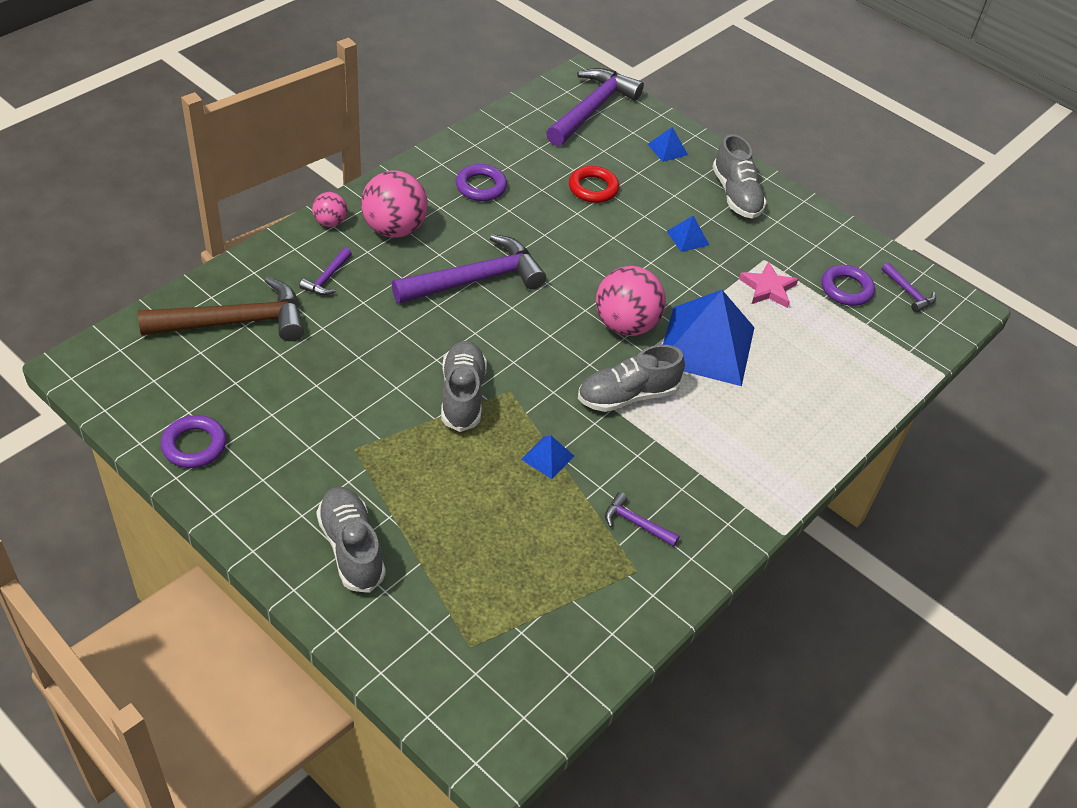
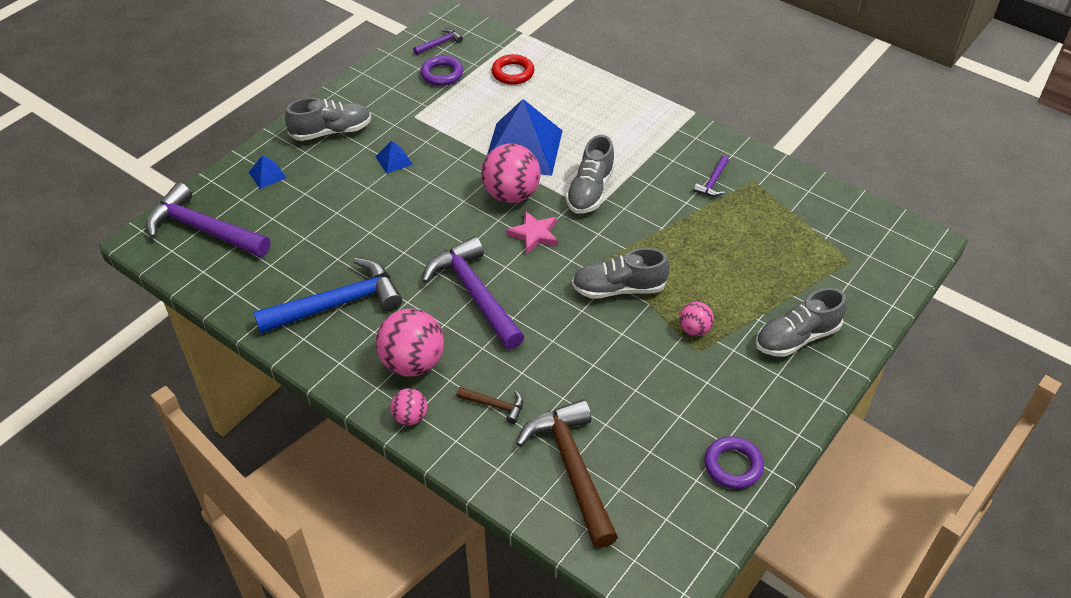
camera: 90 degrees left, 0 degrees up
purple hammer [299,248,352,295] -> brown hammer [456,387,523,424]
purple ring [456,164,507,201] -> blue hammer [254,258,402,333]
blue pyramid [521,435,574,479] -> none
red ring [569,166,619,203] -> red ring moved to [492,54,534,85]
grey shoe [578,345,685,412] -> grey shoe turned 45 degrees clockwise [566,135,615,214]
pink star [739,262,798,308] -> pink star moved to [506,211,558,254]
none -> pink ball [679,302,714,336]

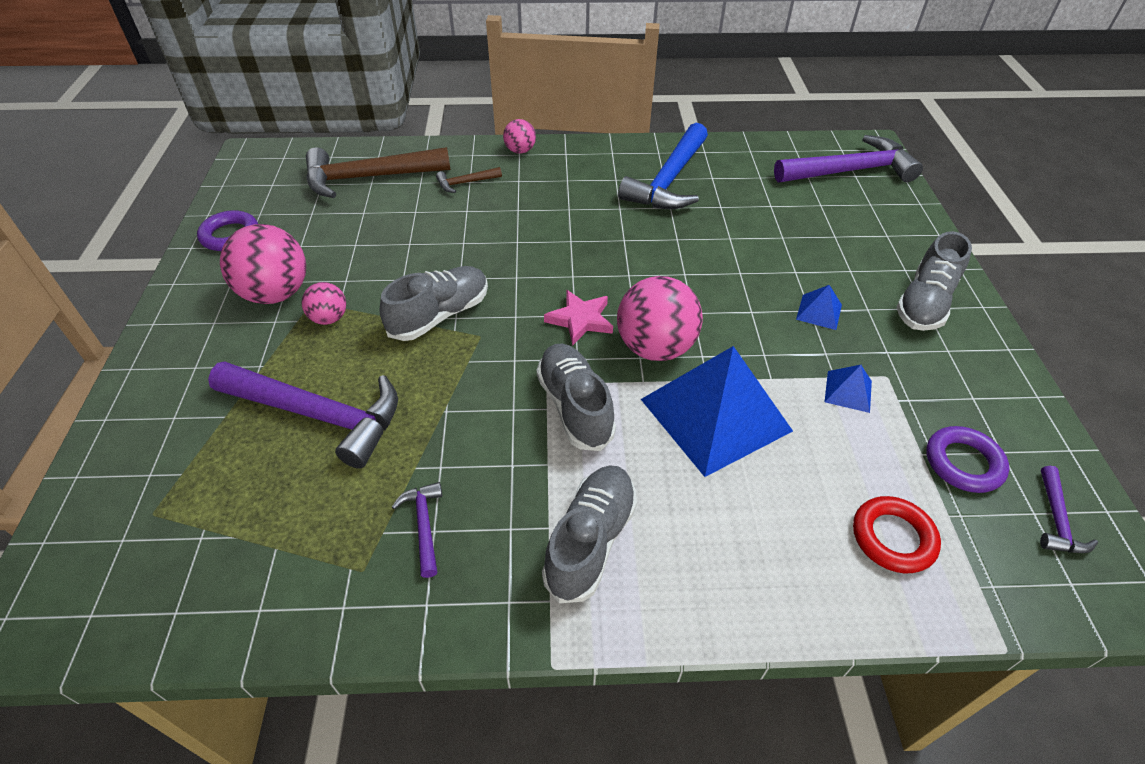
camera: 140 degrees right, 0 degrees up
blue pyramid [249,155,287,189] -> blue pyramid moved to [825,365,872,413]
pink ball [376,309,444,376] -> pink ball moved to [220,224,306,304]
purple hammer [422,237,525,350] -> purple hammer moved to [208,361,398,469]
brown hammer [516,399,618,548] -> brown hammer turned 135 degrees clockwise [306,147,450,198]
grey shoe [756,288,847,357] -> grey shoe moved to [542,465,637,603]

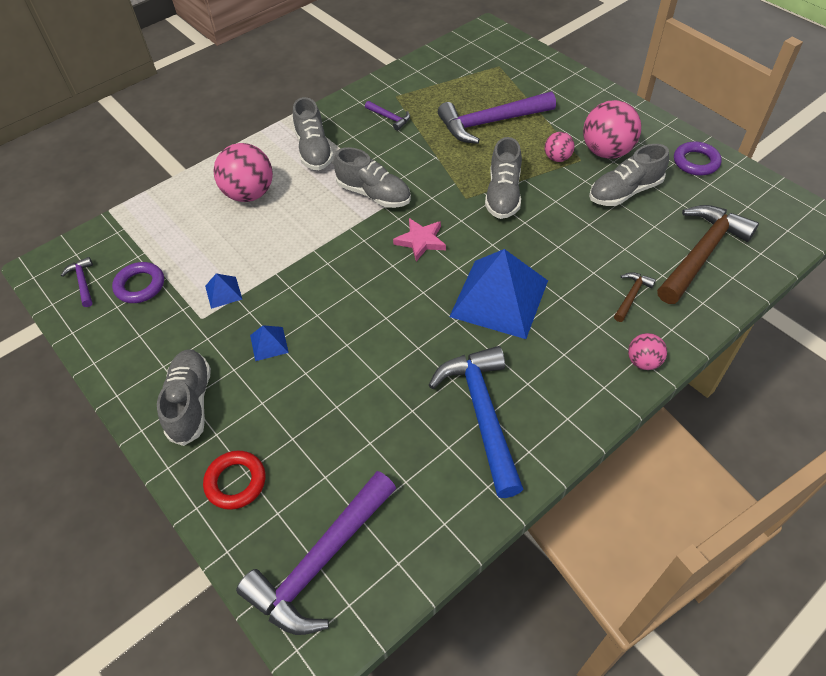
camera: 145 degrees right, 5 degrees up
pink ball [617,276,703,361] -> pink ball moved to [214,143,273,202]
blue pyramid [641,346,793,477] -> blue pyramid moved to [449,249,548,339]
red ring [853,496,941,573] -> red ring moved to [203,451,266,510]
none -> grey shoe [589,144,669,206]

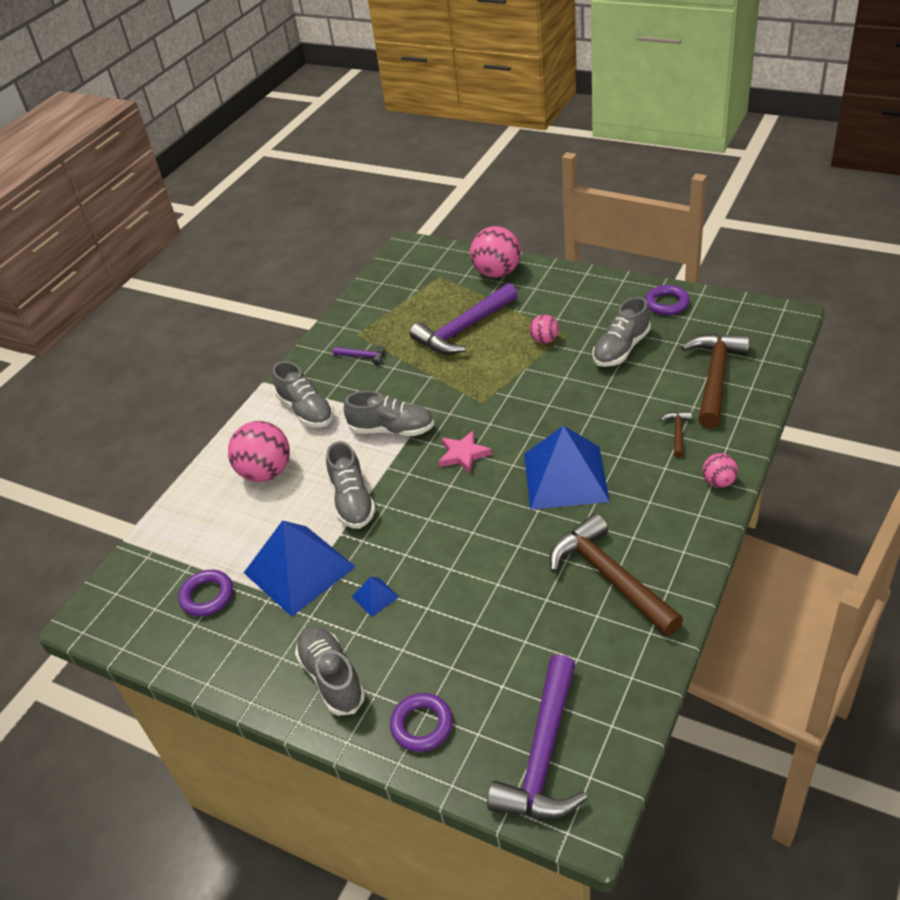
camera: 20 degrees left, 10 degrees down
purple hammer [61,257,93,307] -> none
red ring [203,451,266,510] -> purple ring [390,693,453,752]
blue pyramid [205,273,242,309] -> blue pyramid [244,520,356,617], size x2.42
blue hammer [429,346,523,498] -> brown hammer [550,513,683,636]
grey shoe [485,137,522,219] -> grey shoe moved to [326,441,376,529]
pink ball [583,100,641,159] -> pink ball moved to [470,226,521,278]

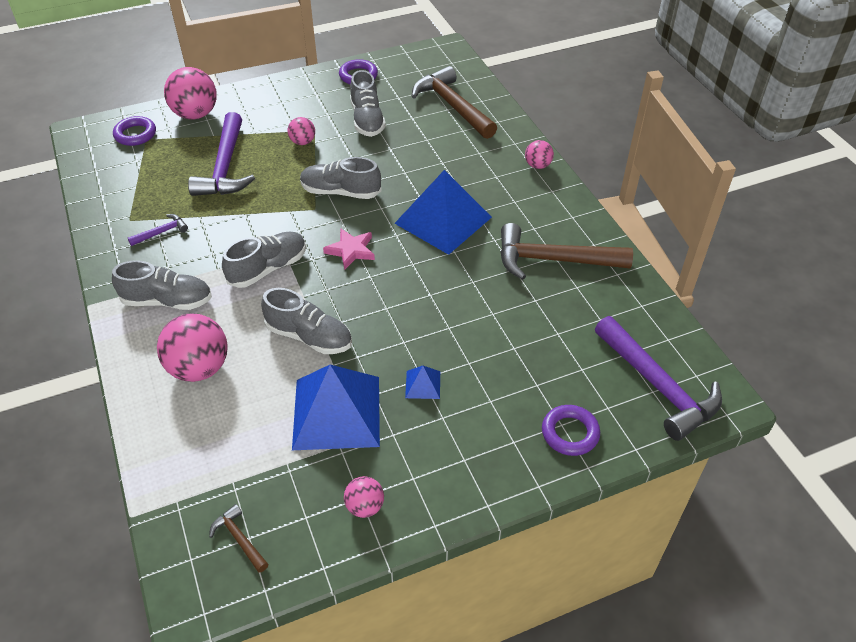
camera: 55 degrees left, 5 degrees up
purple ring [178,570,233,616] -> purple ring moved to [113,116,156,146]
grey shoe [295,626,365,716] -> grey shoe moved to [300,157,382,199]
brown hammer [660,411,692,458] -> brown hammer moved to [209,504,268,573]
none -> pink ball [344,476,384,518]

